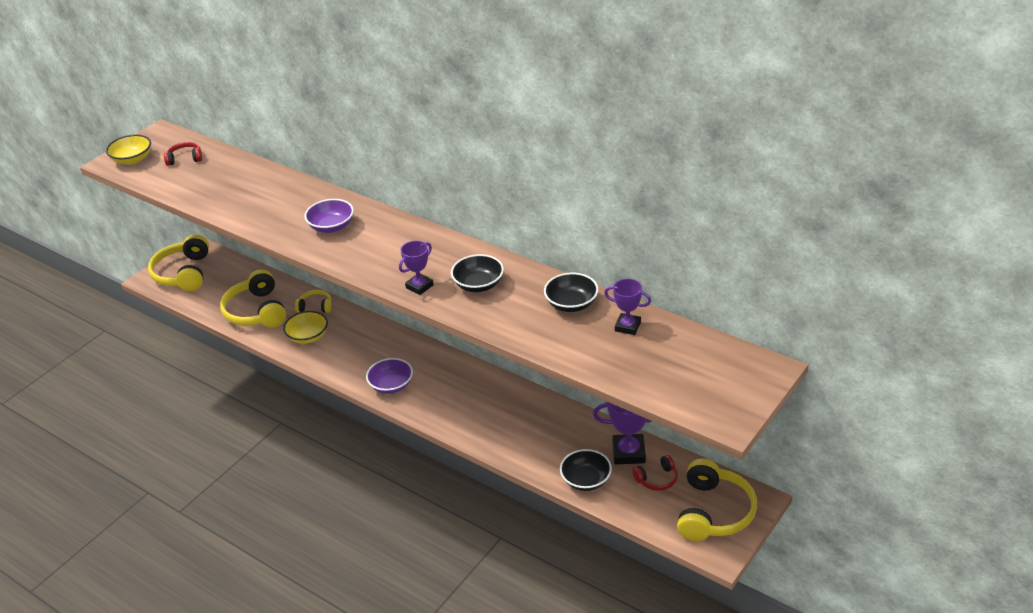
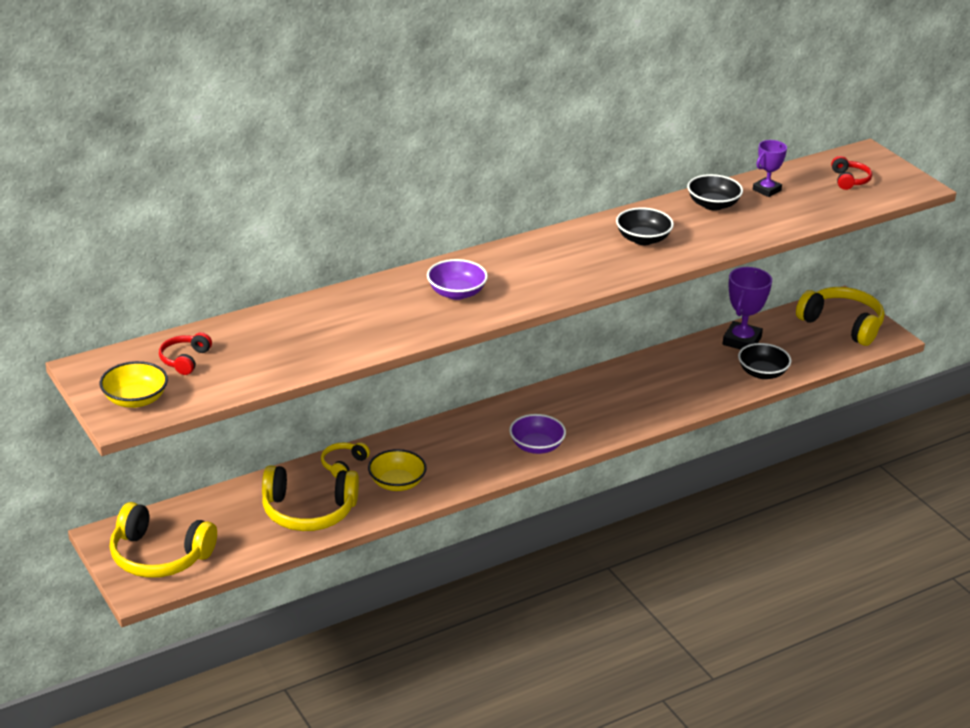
camera: 70 degrees left, 5 degrees down
purple trophy [399,241,434,295] -> none
red headphones [632,455,678,491] -> red headphones moved to [831,156,872,190]

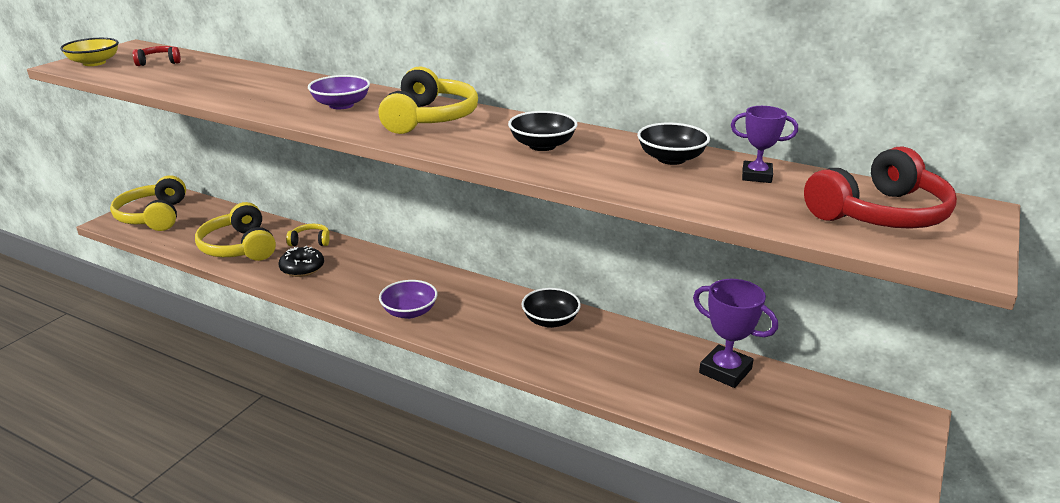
camera: 60 degrees right, 5 degrees down
yellow bowl [368,449,427,491] -> black donut [279,246,324,277]
purple trophy [723,267,772,350] -> purple trophy turned 45 degrees clockwise [693,279,778,388]
black bowl [738,343,792,379] -> black bowl moved to [521,288,581,328]
yellow headphones [796,287,884,346] -> yellow headphones moved to [378,66,478,134]
red headphones [831,156,872,190] -> red headphones [804,146,957,229], size x1.98

